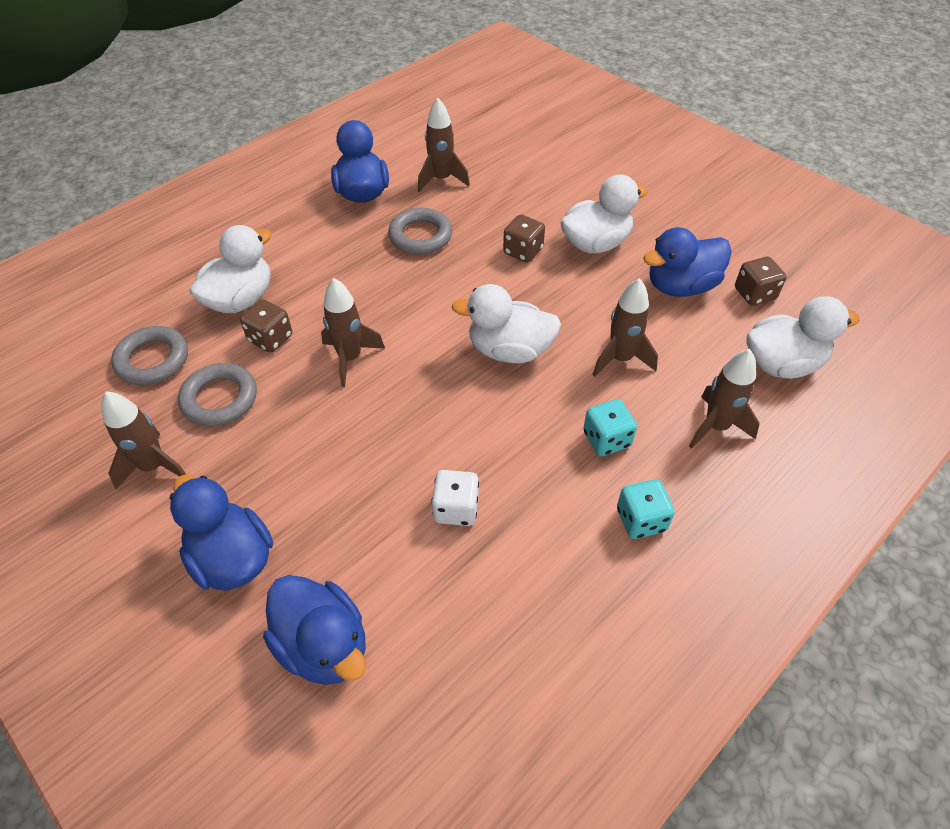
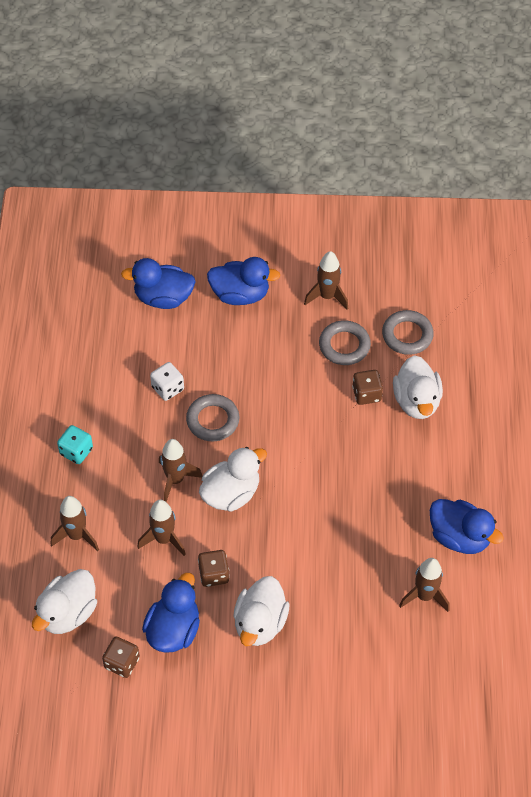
camera: 135 degrees right, 5 degrees up
brown rocket [321,278,385,387] -> brown rocket moved to [159,439,202,502]
grey ring [388,208,452,255] -> grey ring moved to [186,394,239,441]
brown dice [503,214,545,263] -> brown dice moved to [198,550,229,587]
turquoise dice [583,399,637,456] -> none

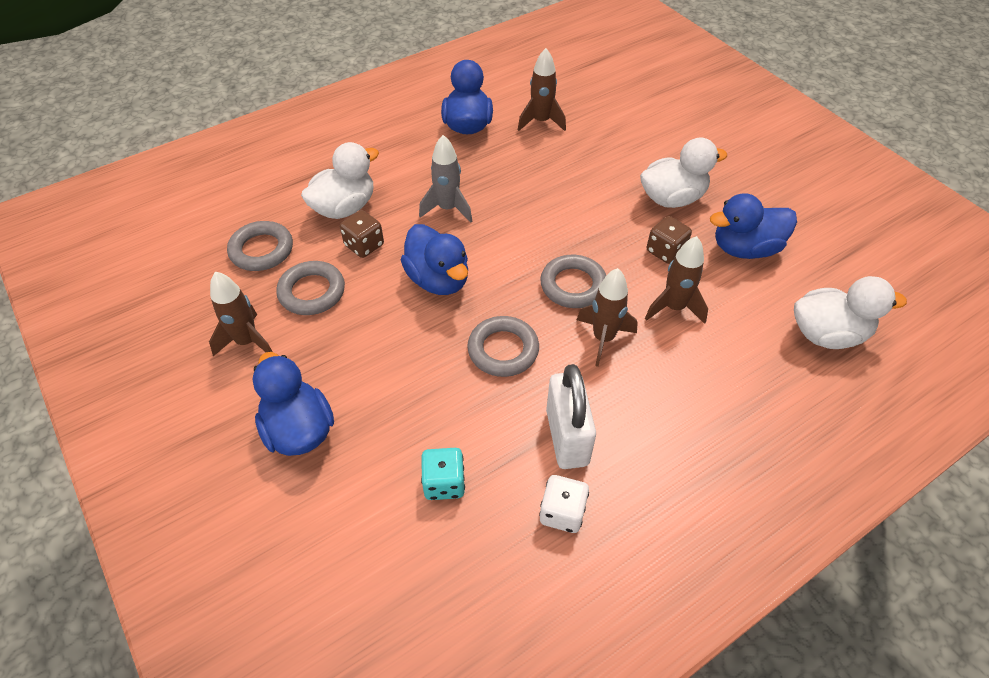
camera: 125 degrees left, 5 degrees down
brown rocket [51,496,99,551] -> none
turquoise dice [57,425,93,464] -> turquoise dice moved to [421,448,465,500]
brown dice [102,637,140,678] -> none
blue duck [121,258,196,309] -> blue duck moved to [401,224,468,295]
white dice [150,362,184,401] -> white dice moved to [539,475,589,533]
white duck [199,447,267,512] -> grey ring [540,255,606,308]
none -> grey rocket [419,135,472,223]
none -> white padlock [546,364,596,469]

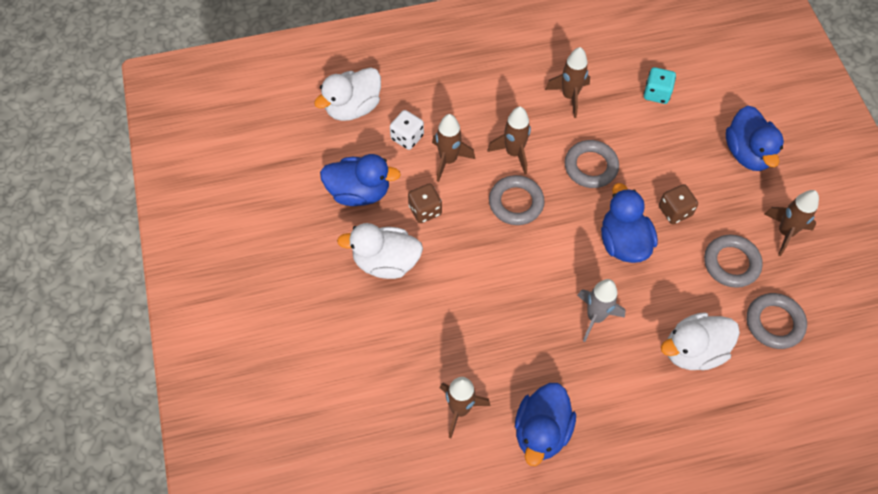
camera: 160 degrees left, 10 degrees up
brown dice [340,210,384,258] -> brown dice moved to [659,184,698,224]
white dice [539,475,589,533] -> white dice moved to [390,110,424,150]
white padlock [546,364,596,469] -> brown rocket [545,47,590,118]
white duck [794,276,907,349] -> white duck turned 60 degrees counterclockwise [314,67,381,121]

